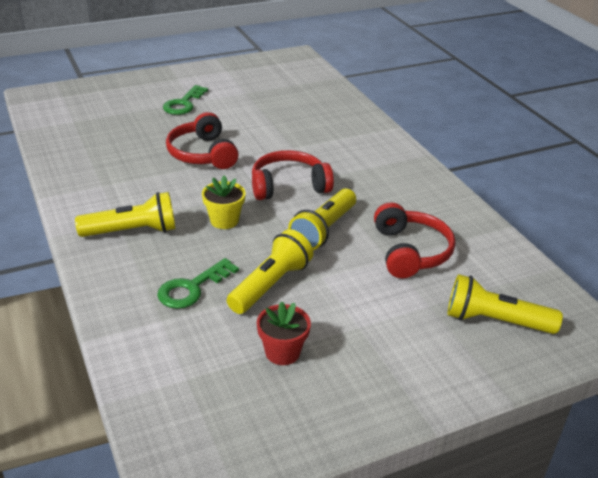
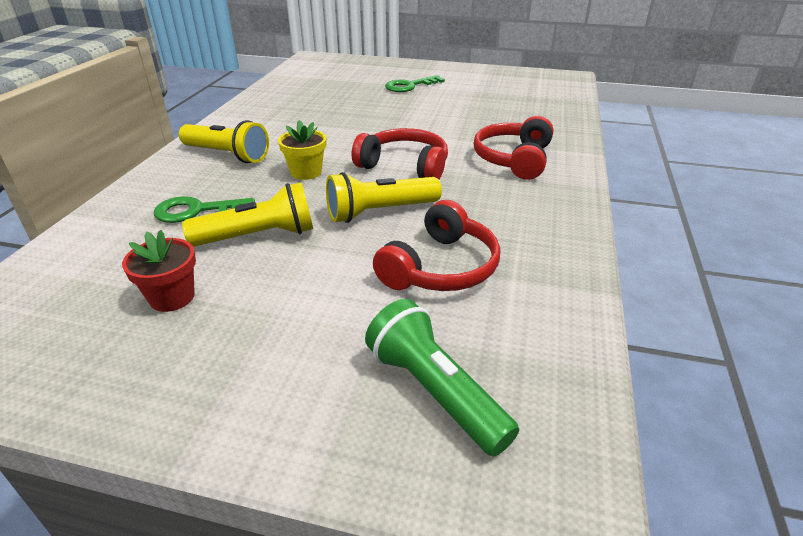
camera: 40 degrees right, 0 degrees up
red headphones [166,112,238,169] -> red headphones moved to [474,116,553,180]
yellow flashlight [448,274,563,334] -> green flashlight [365,299,519,456]

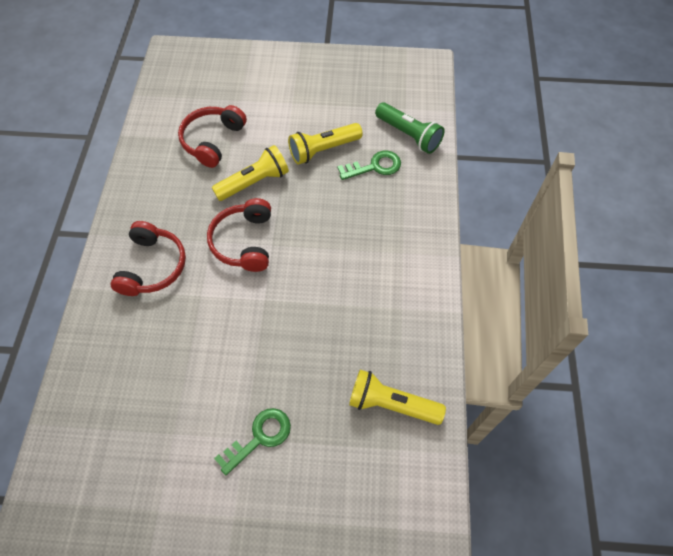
camera: 170 degrees right, 25 degrees up
red flower pot [122,230,196,312] -> none
yellow flashlight [179,120,269,163] -> yellow flashlight moved to [349,370,446,425]
yellow flower pot [278,120,326,180] -> none
red headphones [352,128,448,180] -> red headphones turned 75 degrees clockwise [207,198,271,272]
green flashlight [365,299,519,456] -> green flashlight moved to [375,102,445,154]

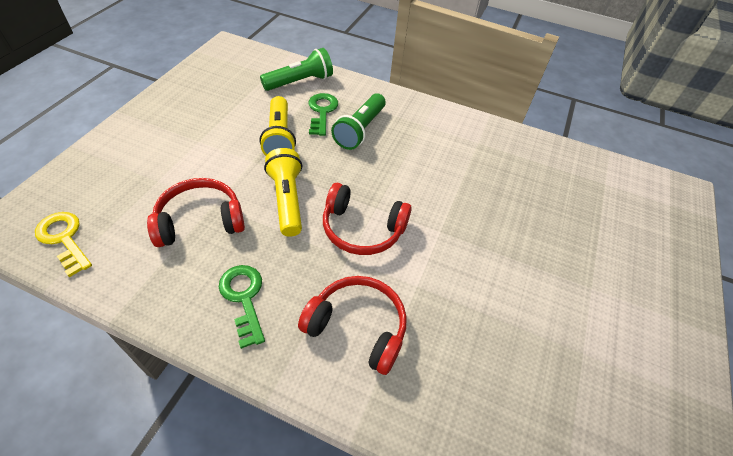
camera: 75 degrees left, 10 degrees down
red headphones [178,105,247,168] -> red headphones turned 120 degrees clockwise [147,178,245,247]
green key [214,408,291,475] -> green key moved to [219,265,265,349]
yellow flashlight [349,370,446,425] -> none
none -> yellow key [35,212,92,277]
none -> green flashlight [331,93,386,150]

